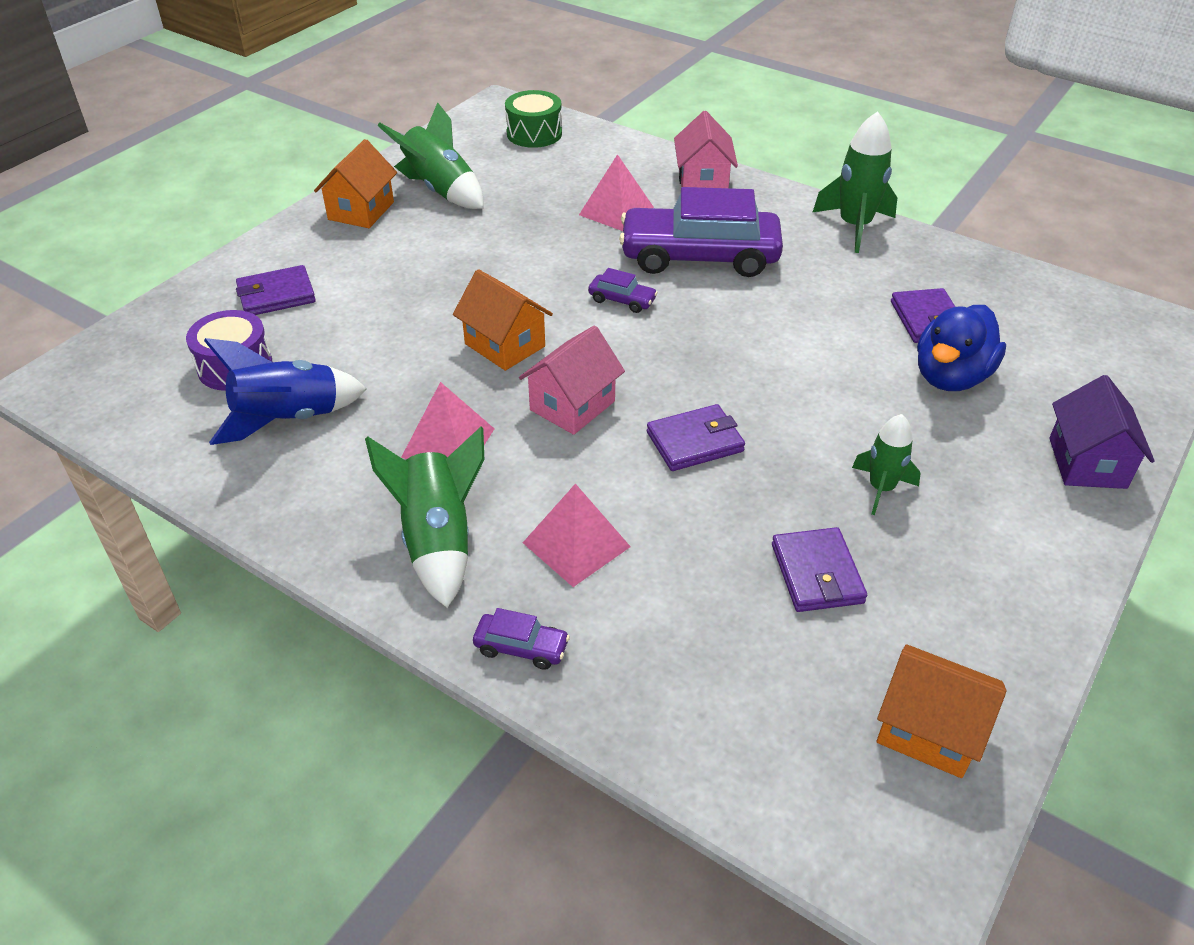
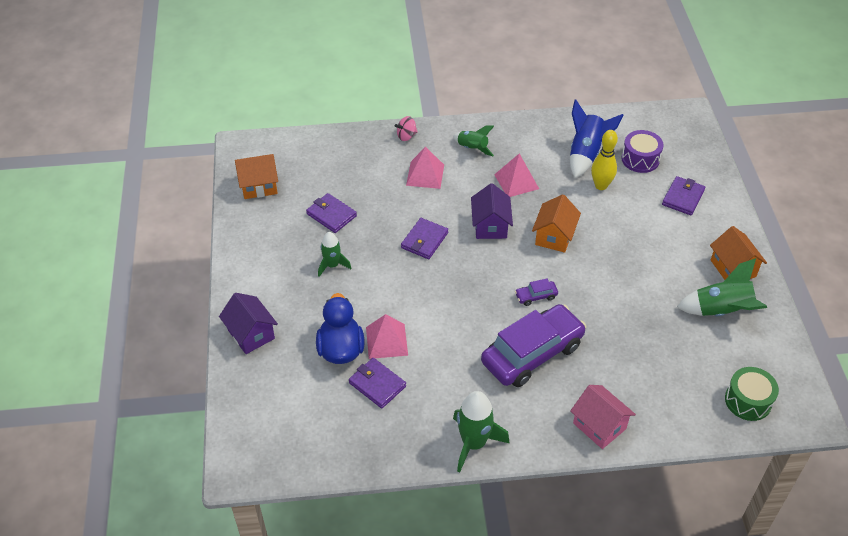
camera: 140 degrees right, 5 degrees up
green rocket [365,427,484,608] -> green rocket [453,125,494,156], size x0.62
orange house [453,269,553,371] -> orange house turned 75 degrees counterclockwise [532,194,581,253]
purple car [473,608,570,670] -> pink spinning top [395,116,418,141]
pink house [519,325,625,435] -> purple house [471,183,513,239]
pink pyramid [579,154,654,231] -> pink pyramid moved to [366,314,408,359]
none -> yellow bowling pin [591,130,618,190]

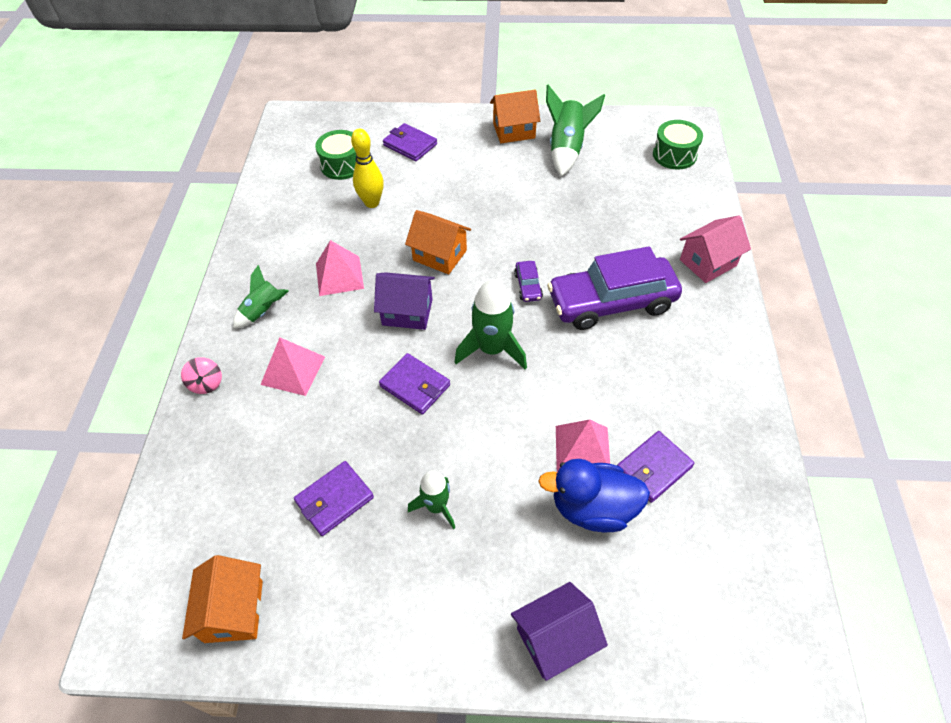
camera: 80 degrees left, 5 degrees up
green rocket [453,391,510,472] -> green rocket moved to [455,279,527,369]
purple car [481,304,586,387] -> purple car turned 75 degrees counterclockwise [547,246,682,330]
blue rocket [570,99,623,178] -> none
purple drum [621,130,663,173] -> green drum [315,130,356,180]

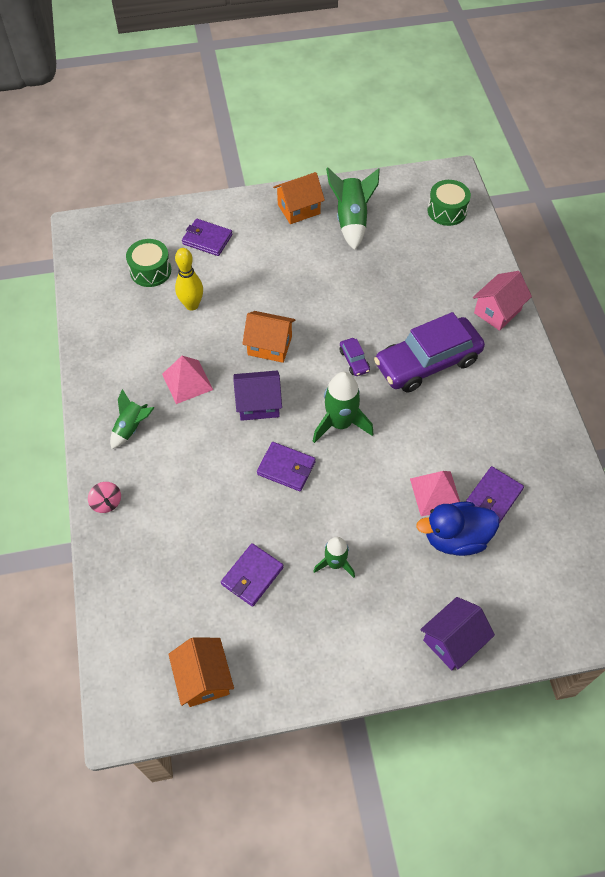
camera: 15 degrees left, 5 degrees up
pink pyramid [260,338,325,396] -> none

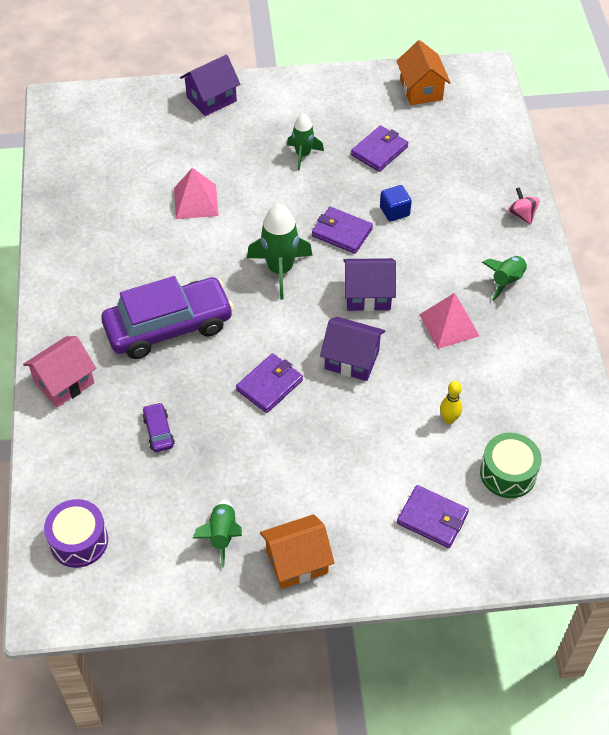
camera: 175 degrees left, 5 degrees down
yellow bowling pin [175,248,203,311] -> yellow bowling pin [440,381,462,424], size x0.63
orange house [242,311,295,363] -> purple house [320,317,385,381]
green rocket [326,167,380,250] -> green rocket [193,499,242,568], size x0.62
purple car [340,338,370,376] -> purple car moved to [142,402,175,452]
blue duck [416,502,499,556] -> none
green drum [428,180,471,226] -> purple drum [44,499,108,568]
purple wallet [466,466,524,523] -> purple wallet moved to [236,353,303,413]
none -> blue cube [380,185,412,222]

